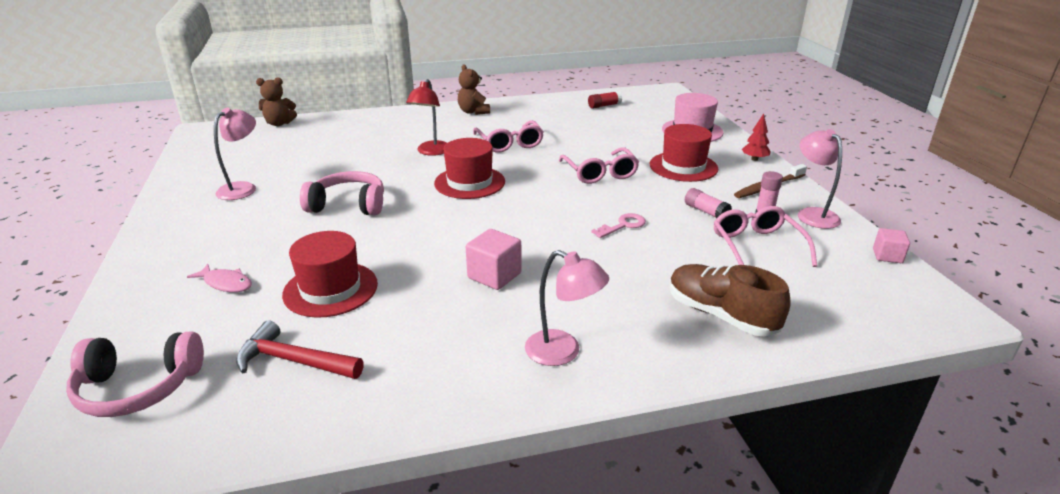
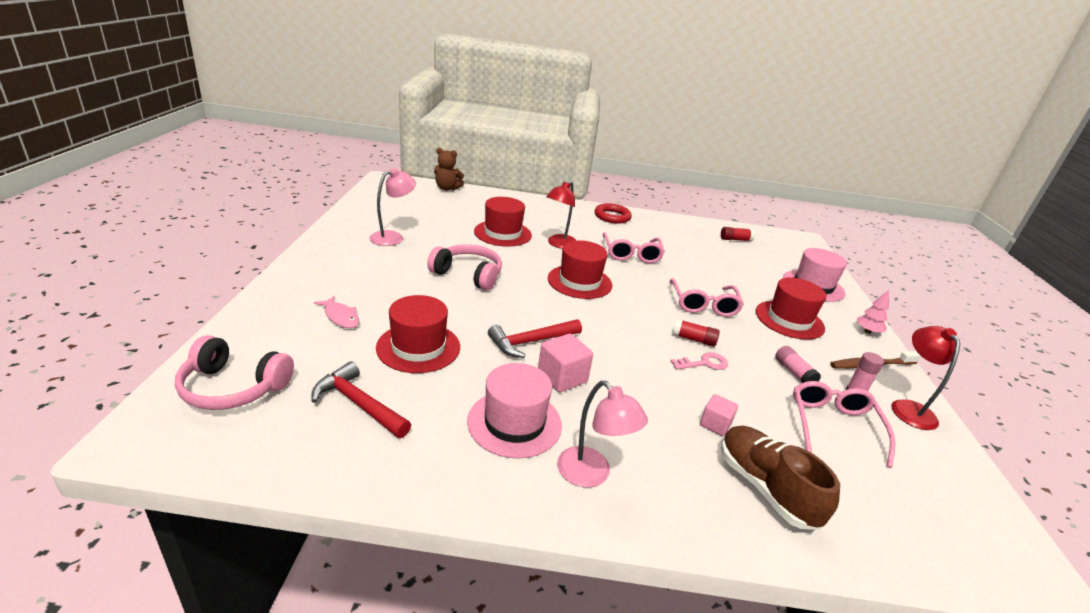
camera: 15 degrees right, 0 degrees up
brown teddy bear [458,65,490,115] -> red ring [595,203,632,224]
red tree [742,114,771,161] -> pink tree [857,290,889,334]
pink lamp [798,129,842,229] -> red lamp [891,326,960,430]
pink cube [873,228,910,263] -> pink cube moved to [700,394,738,436]
none -> pink hat [467,363,562,458]
none -> red hat [474,197,532,246]
none -> red hammer [488,319,582,358]
none -> red glue stick [672,319,720,347]

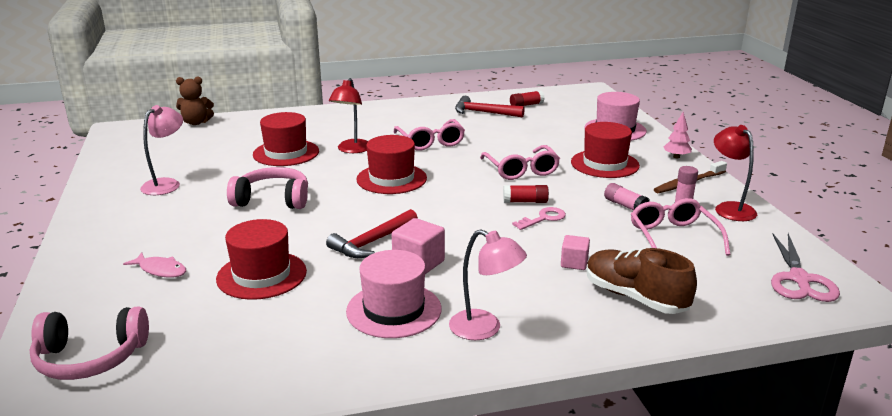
camera: 15 degrees left, 5 degrees down
red hammer [311,361,411,438] -> red hammer moved to [455,96,525,117]
red ring [595,203,632,224] -> none
none -> pink scissors [771,233,840,302]

